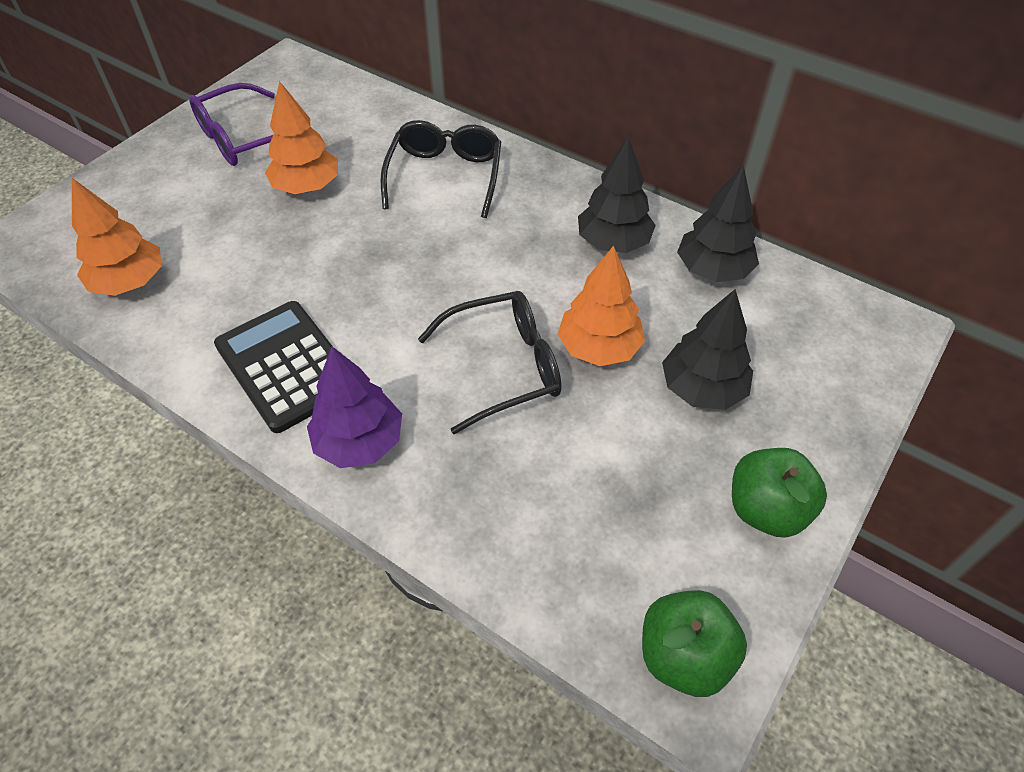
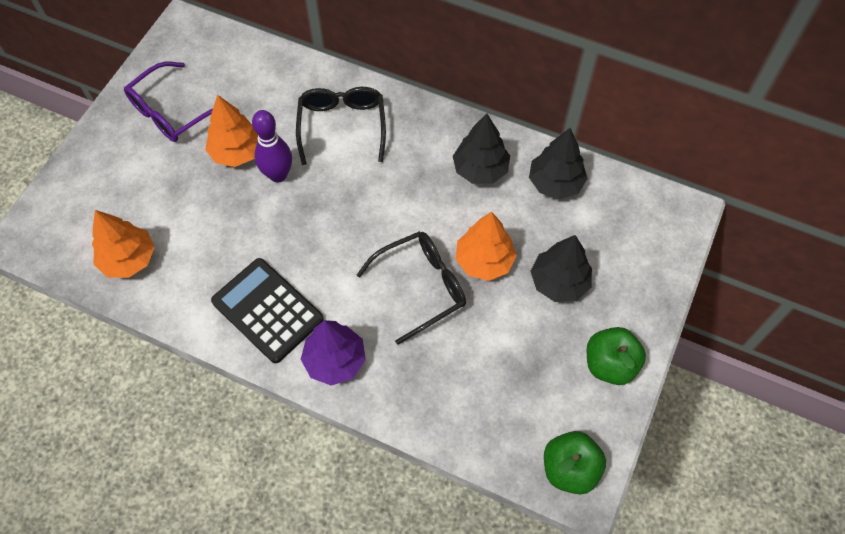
camera: 10 degrees left, 10 degrees up
none -> purple bowling pin [252,110,292,183]

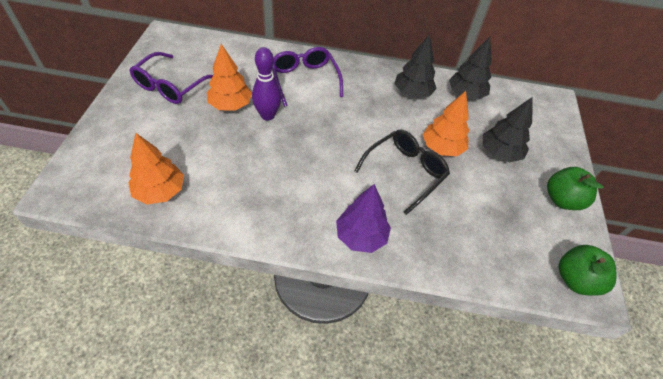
camera: 20 degrees left, 10 degrees down
black calculator [211,258,324,363] -> none
black glasses [296,87,386,165] -> purple glasses [272,47,343,107]

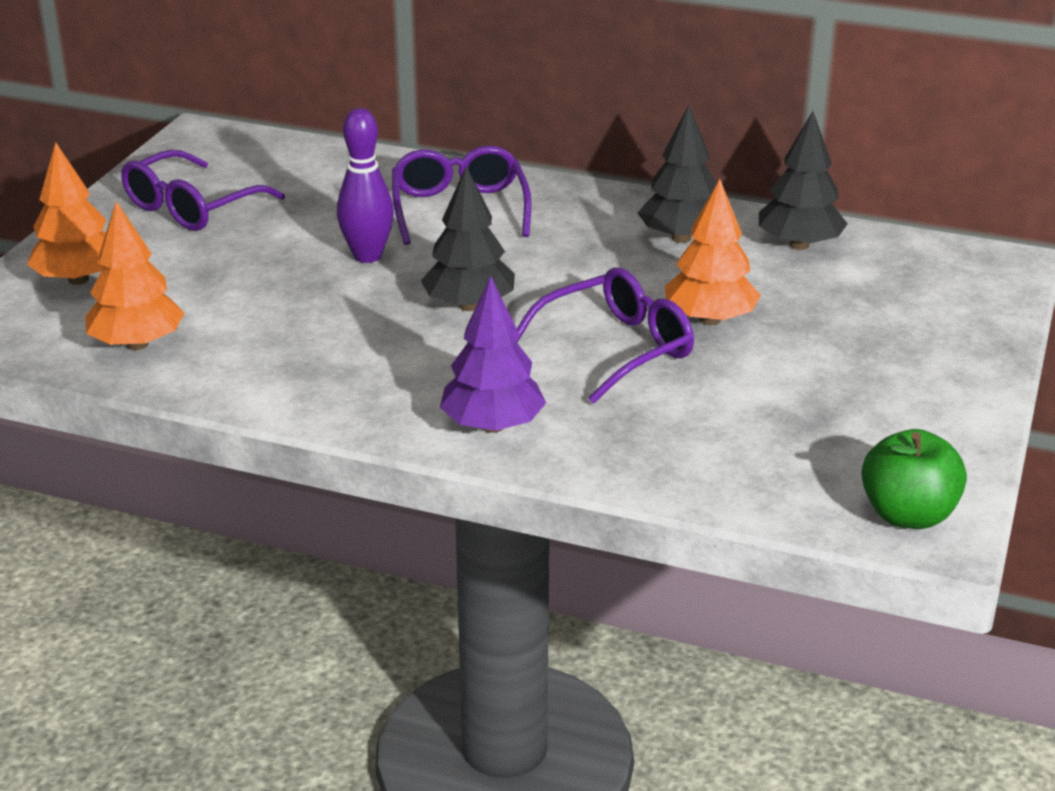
camera: 15 degrees right, 20 degrees down
orange tree [207,44,252,111] -> orange tree moved to [27,142,106,285]
black glasses [354,130,450,215] -> purple glasses [516,268,694,404]
black tree [483,97,533,162] -> black tree moved to [421,166,515,311]
green apple [547,167,604,210] -> none

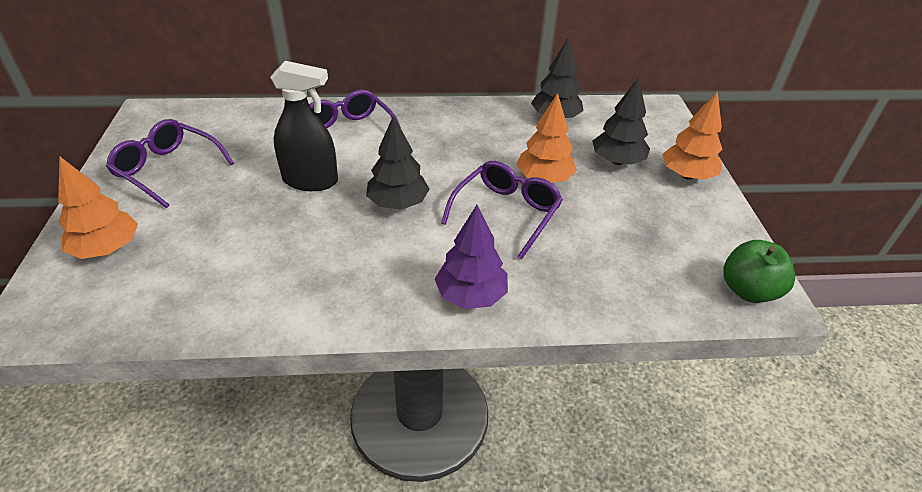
camera: 25 degrees left, 10 degrees up
orange tree [85,201,185,350] -> orange tree moved to [662,91,723,180]
purple glasses [121,150,285,231] -> purple glasses turned 105 degrees clockwise [106,119,234,208]
purple bowling pin [337,108,394,263] -> black spray bottle [270,61,338,191]
black tree [638,105,717,243] -> black tree moved to [593,77,650,165]

